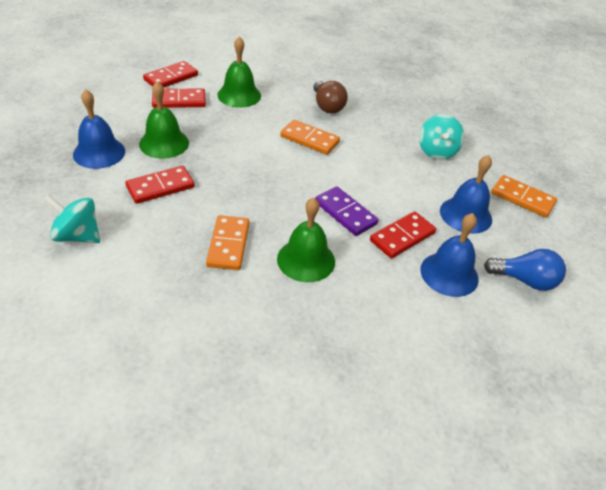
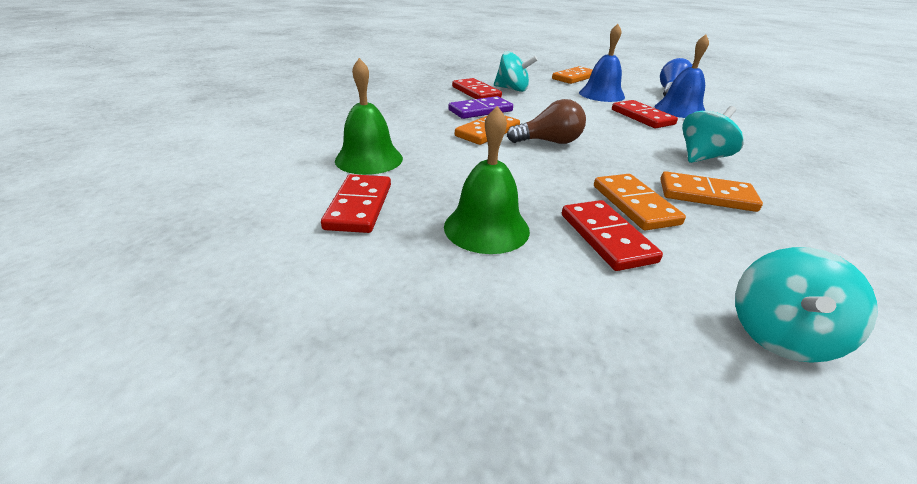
camera: 75 degrees left, 10 degrees down
blue bell [73,89,125,169] -> none
red domino [143,61,198,88] -> red domino moved to [452,78,502,99]
green bell [277,197,335,282] -> turquoise spinning top [682,106,744,163]
brown light bulb [313,81,348,113] -> brown light bulb moved to [507,99,586,144]
purple domino [315,186,378,236] -> purple domino moved to [448,96,513,119]
none -> orange domino [594,174,686,231]

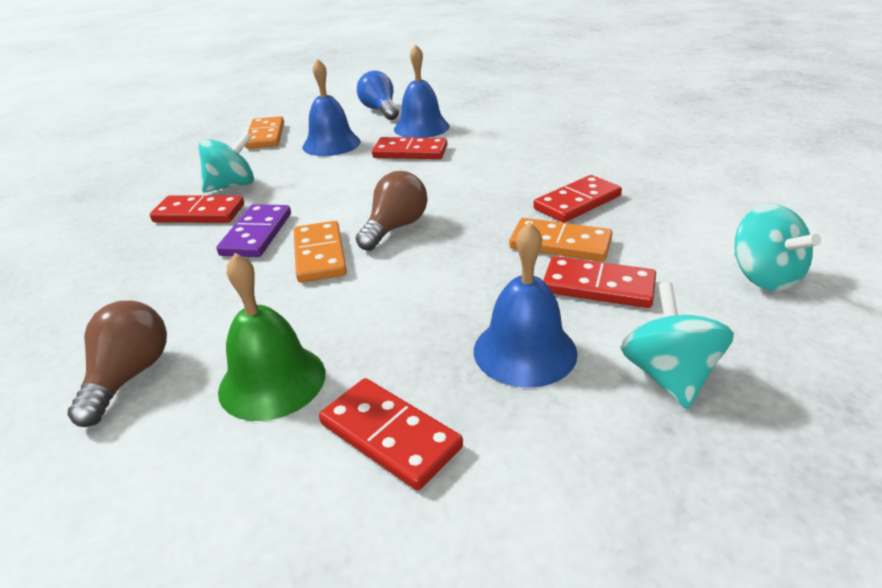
camera: 50 degrees left, 0 degrees up
green bell [444,106,530,254] -> blue bell [474,222,578,388]
orange domino [660,171,763,212] -> red domino [533,175,622,223]
turquoise spinning top [682,106,744,163] -> turquoise spinning top moved to [620,282,734,409]
none -> brown light bulb [68,301,167,427]

